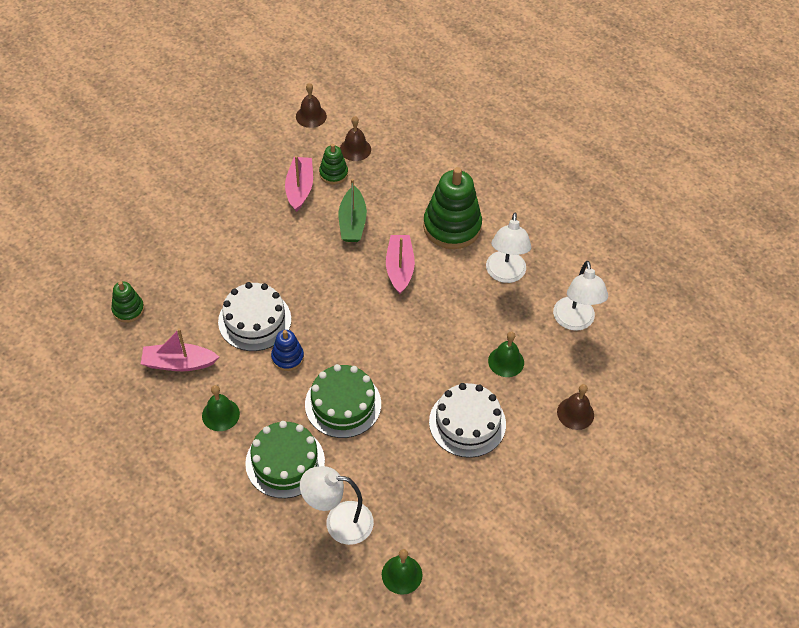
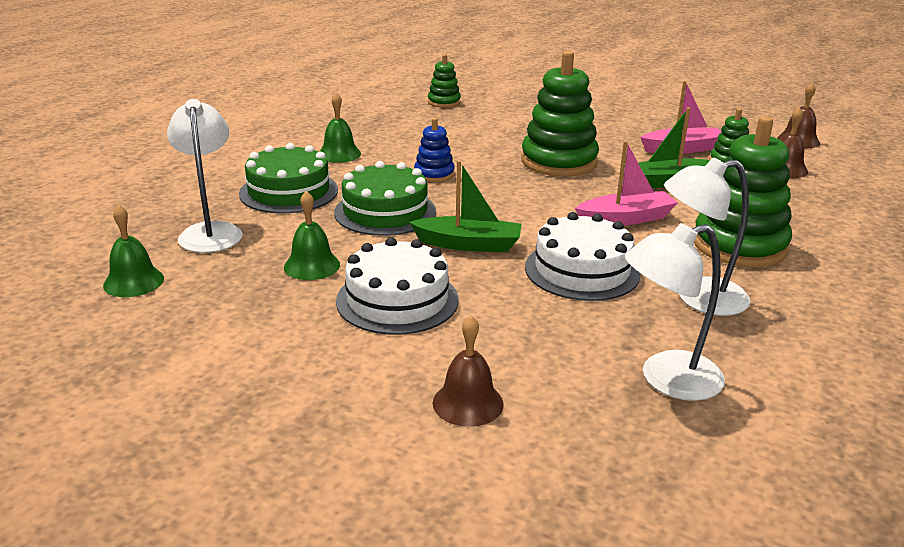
camera: 75 degrees right, 25 degrees down
pink boat [141,328,219,371] -> none
white cake [218,282,291,351] -> white cake moved to [525,212,641,301]
green bell [488,332,524,377] -> green bell moved to [284,191,340,280]
none -> green boat [409,160,522,252]
none -> green stacking toy [521,51,599,176]

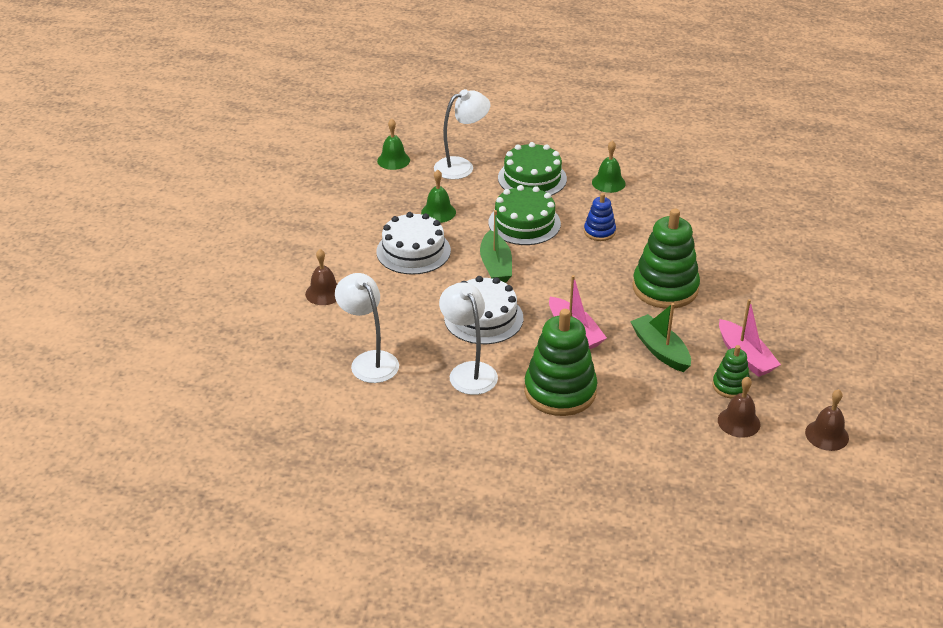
camera: 75 degrees right, 10 degrees up
green stacking toy [428,54,461,108] -> none

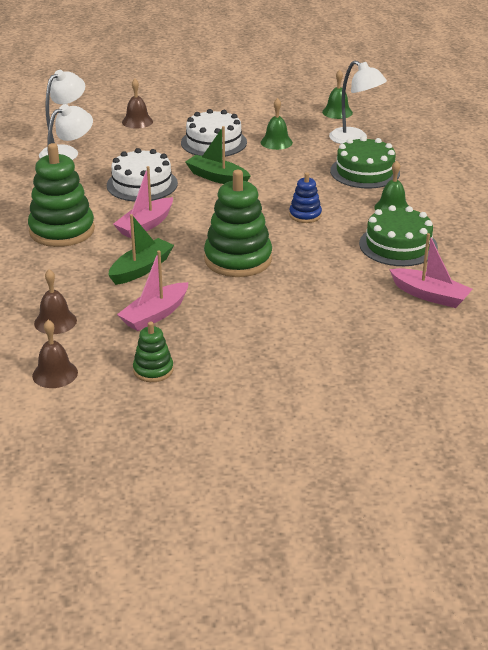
camera: 70 degrees right, 5 degrees down
green boat [480,210,512,283] -> green boat turned 60 degrees clockwise [185,126,250,184]
green cake [489,185,561,245] -> green cake moved to [359,205,438,266]
green stacking toy [712,345,750,399] -> green stacking toy moved to [133,321,173,382]
none -> pink boat [389,233,472,308]

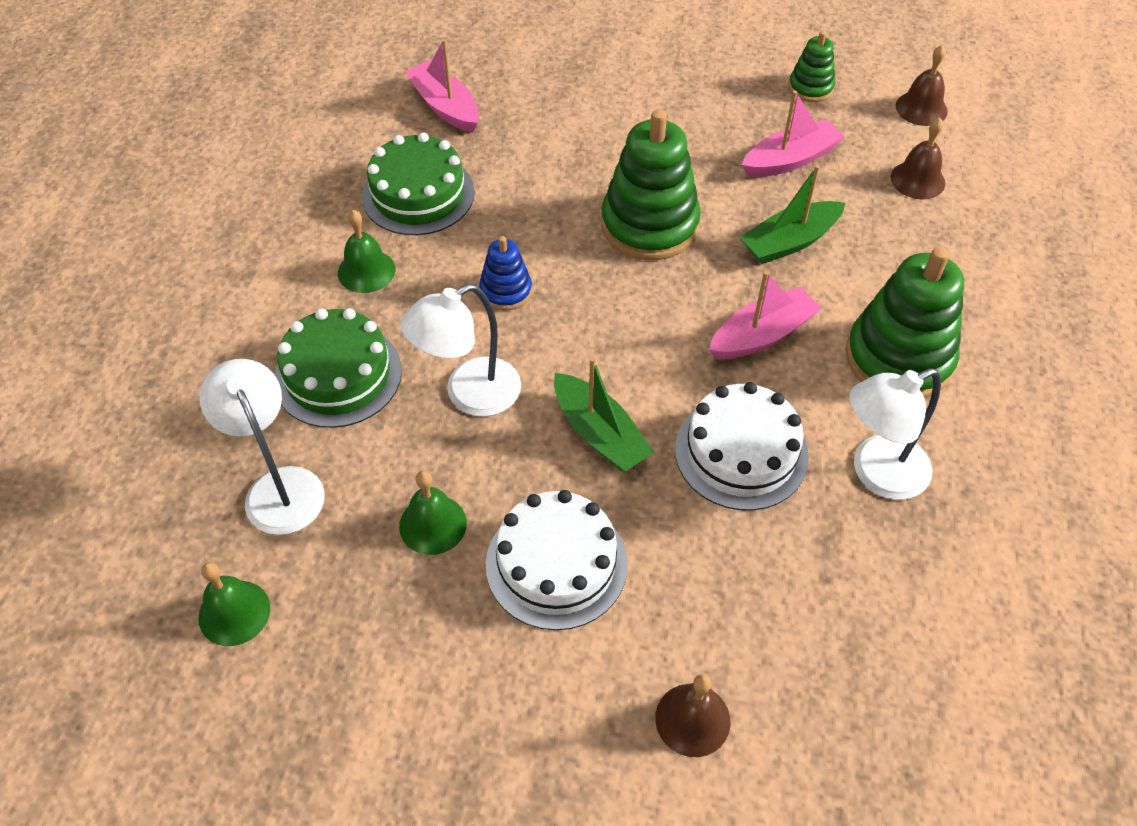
camera: 160 degrees left, 20 degrees up
white lamp [39,70,85,160] -> white lamp moved to [401,284,521,417]

